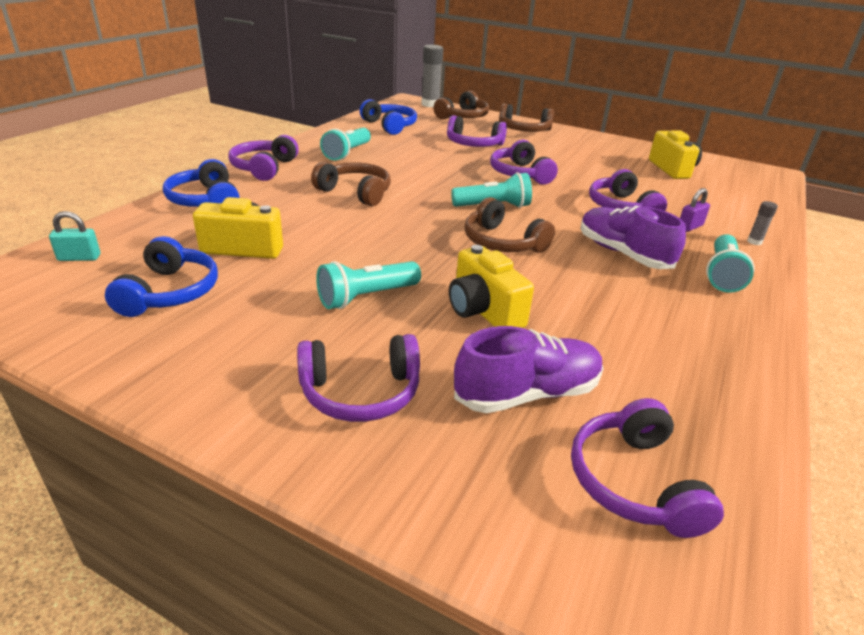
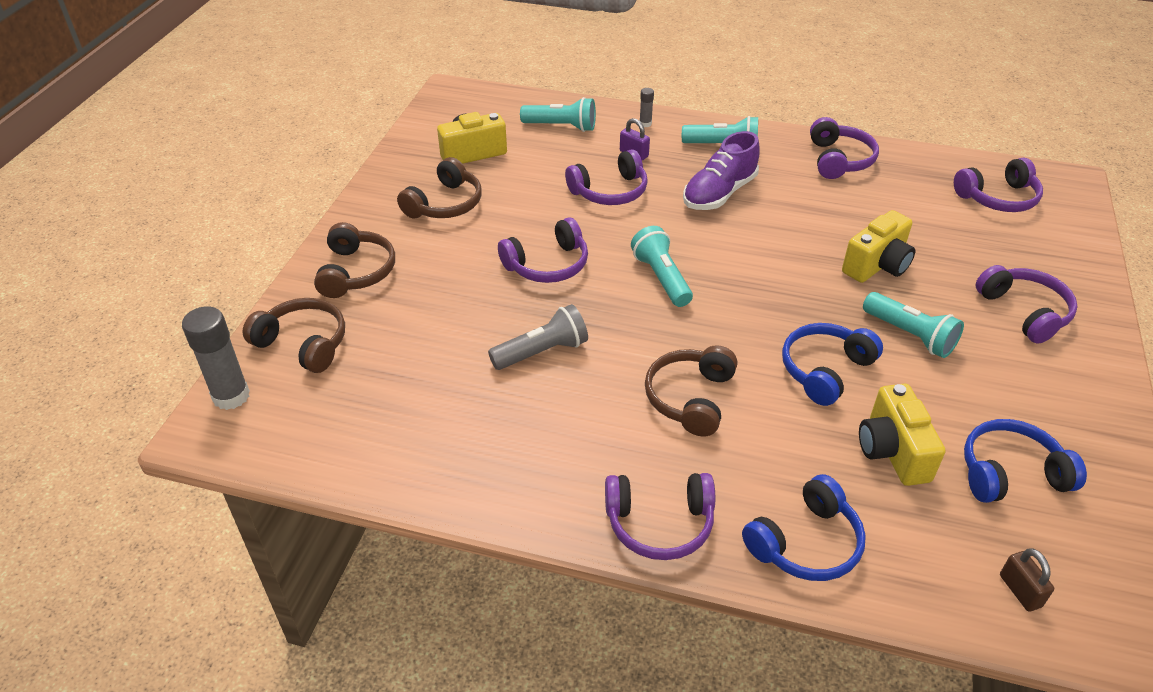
camera: 100 degrees left, 10 degrees up
turquoise padlock [49,211,100,261] -> brown padlock [1000,548,1054,612]
turquoise flashlight [320,128,371,161] -> turquoise flashlight moved to [520,97,596,132]
blue headphones [360,99,417,135] -> blue headphones moved to [782,323,883,406]
purple headphones [447,115,507,147] -> purple headphones moved to [810,117,879,179]
purple shoe [454,326,604,413] -> none
brown headphones [465,197,555,253] -> brown headphones moved to [397,157,482,218]
none -> grey flashlight [488,304,588,370]

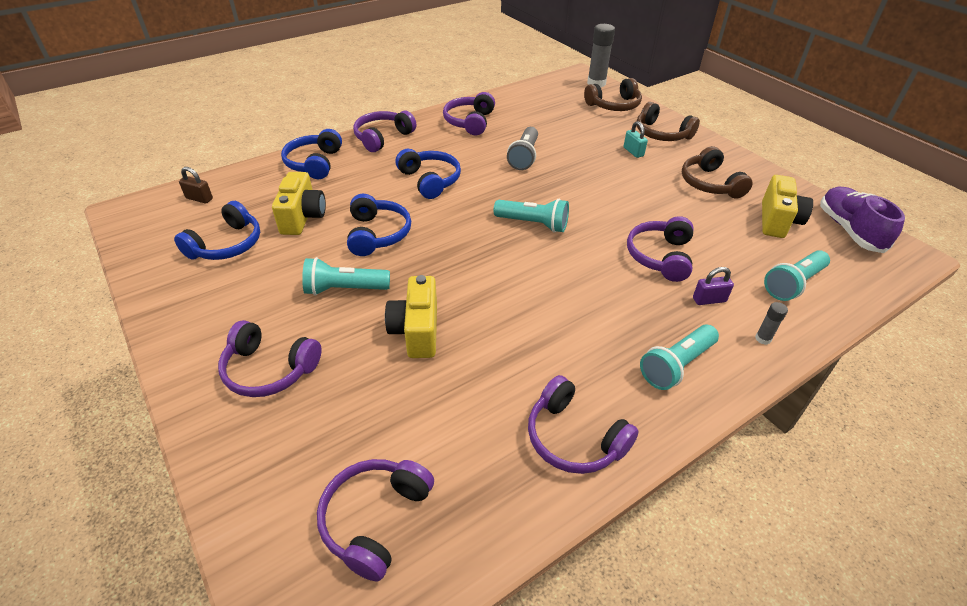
camera: 130 degrees right, 0 degrees up
purple headphones [498,217,588,283] -> purple headphones moved to [443,92,495,135]
brown headphones [645,345,737,436] -> blue headphones [396,149,461,199]
purple shoe [683,131,760,210] -> purple shoe moved to [820,186,905,253]
yellow camera [859,383,946,486] -> yellow camera turned 60 degrees clockwise [272,172,326,235]
none -> turquoise padlock [624,121,648,158]

